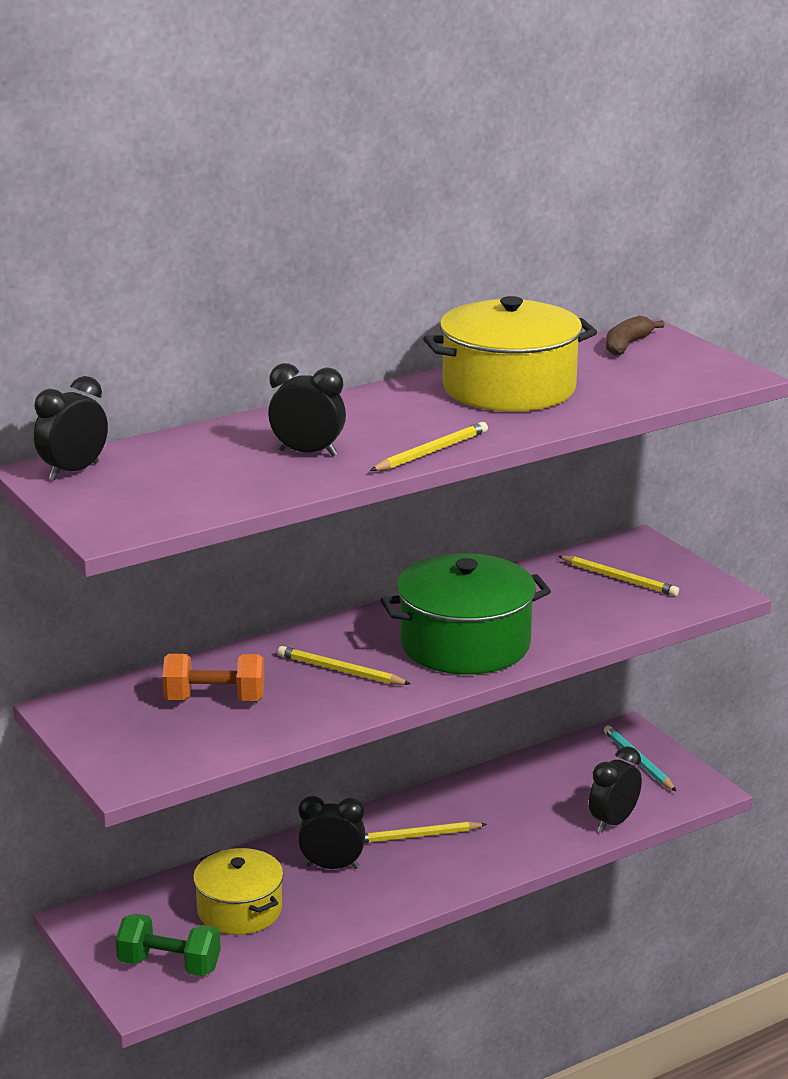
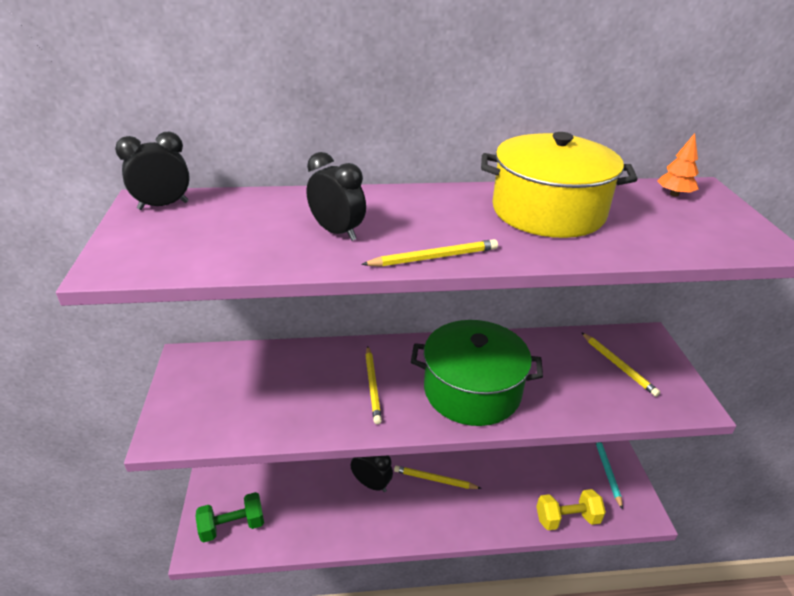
camera: 25 degrees right, 10 degrees up
green dumbbell [116,913,221,976] -> green dumbbell turned 60 degrees counterclockwise [196,492,264,542]
orange dumbbell [163,654,265,701] -> none
yellow pot [193,848,284,935] -> none
yellow pencil [278,646,411,685] -> yellow pencil turned 150 degrees counterclockwise [365,346,382,424]
black clock [589,746,642,833] -> yellow dumbbell [536,489,606,530]
brown banana [606,316,664,356] -> orange tree [657,133,699,196]

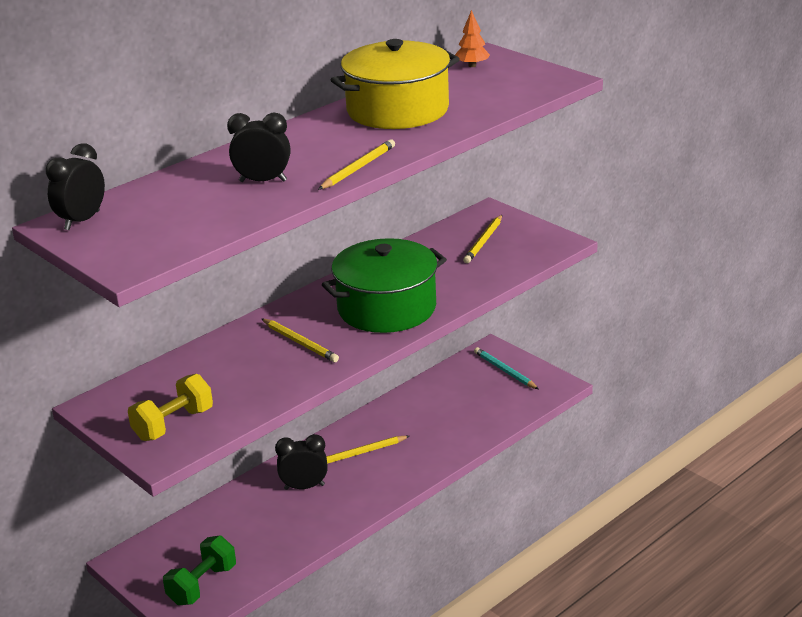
camera: 35 degrees left, 5 degrees down
yellow dumbbell [536,489,606,530] -> yellow dumbbell moved to [128,374,213,441]
yellow pencil [581,332,660,397] -> yellow pencil turned 90 degrees clockwise [463,215,502,263]

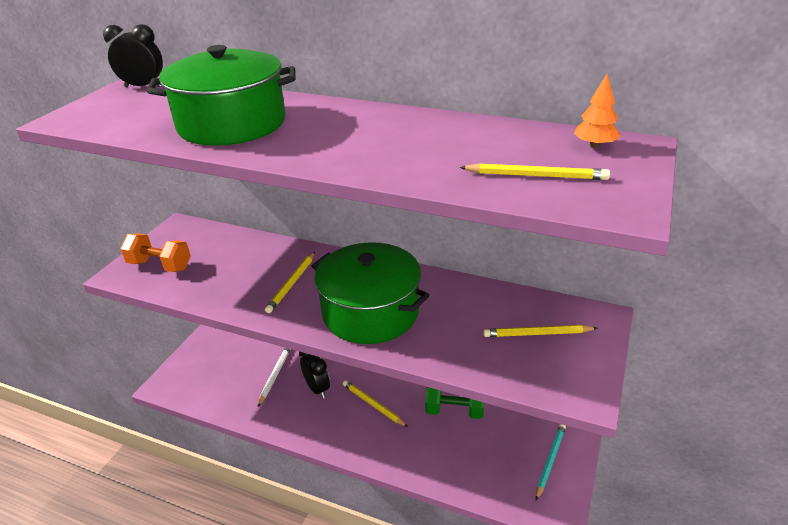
camera: 65 degrees right, 5 degrees up
yellow dumbbell [128,374,213,441] -> orange dumbbell [120,233,191,272]
green dumbbell [163,536,236,605] -> green dumbbell moved to [425,387,484,419]
black clock [227,113,290,182] -> green pot [146,45,296,146]
yellow pencil [318,139,395,190] -> yellow pencil moved to [459,163,610,180]
yellow pot [331,39,460,129] -> none
none -> white pencil [257,348,291,407]

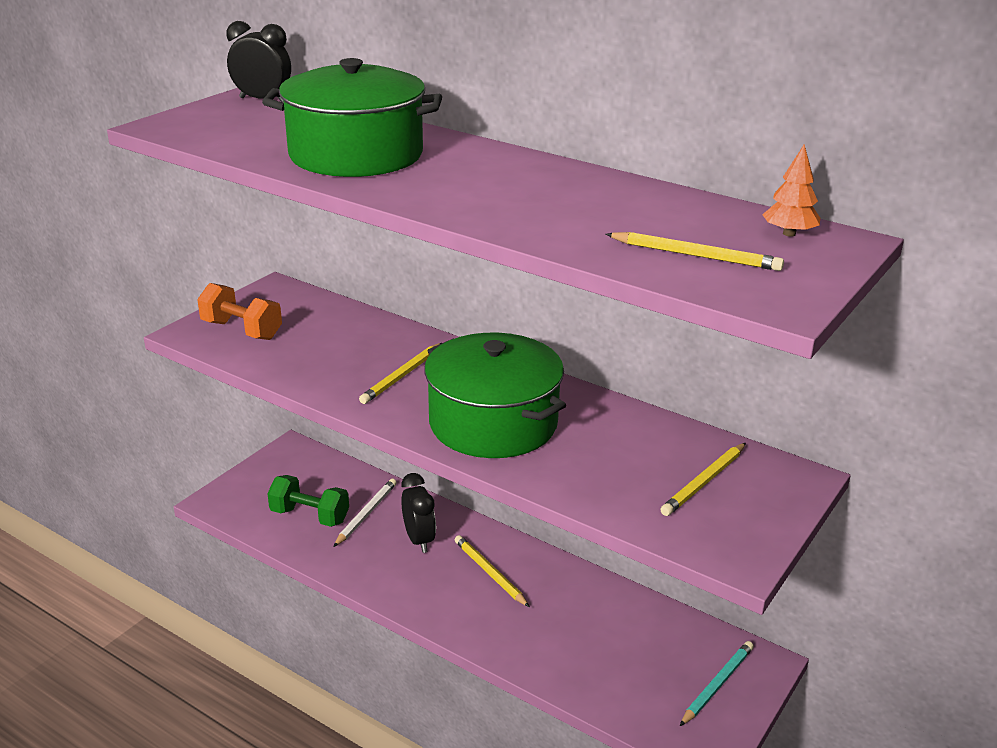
camera: 10 degrees right, 5 degrees down
green dumbbell [425,387,484,419] -> green dumbbell moved to [267,475,349,527]
yellow pencil [483,325,597,337] -> yellow pencil turned 60 degrees counterclockwise [660,443,746,516]

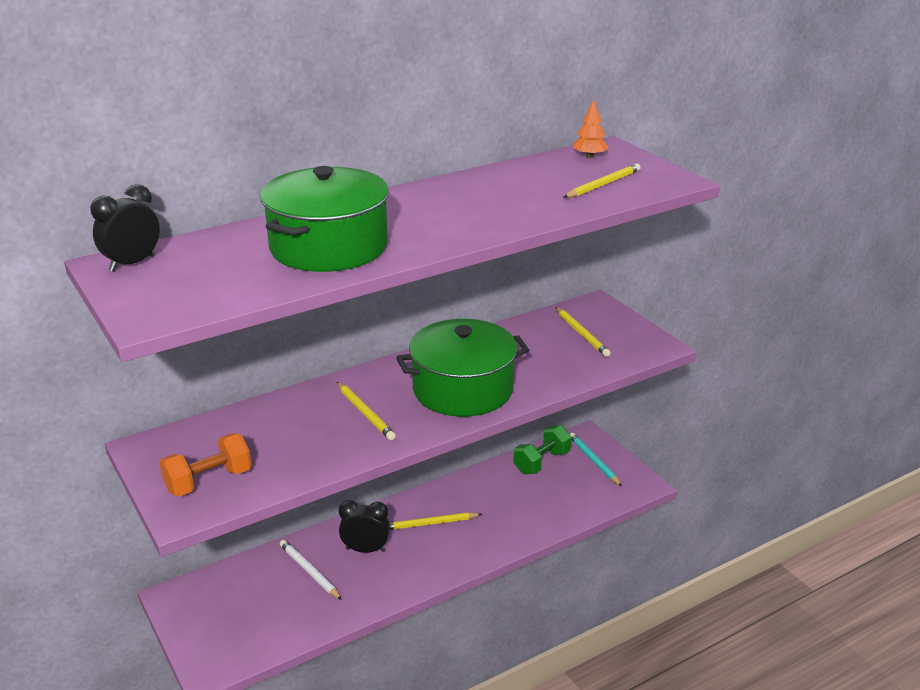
camera: 65 degrees left, 0 degrees up
green dumbbell [267,475,349,527] -> green dumbbell moved to [513,425,571,474]

